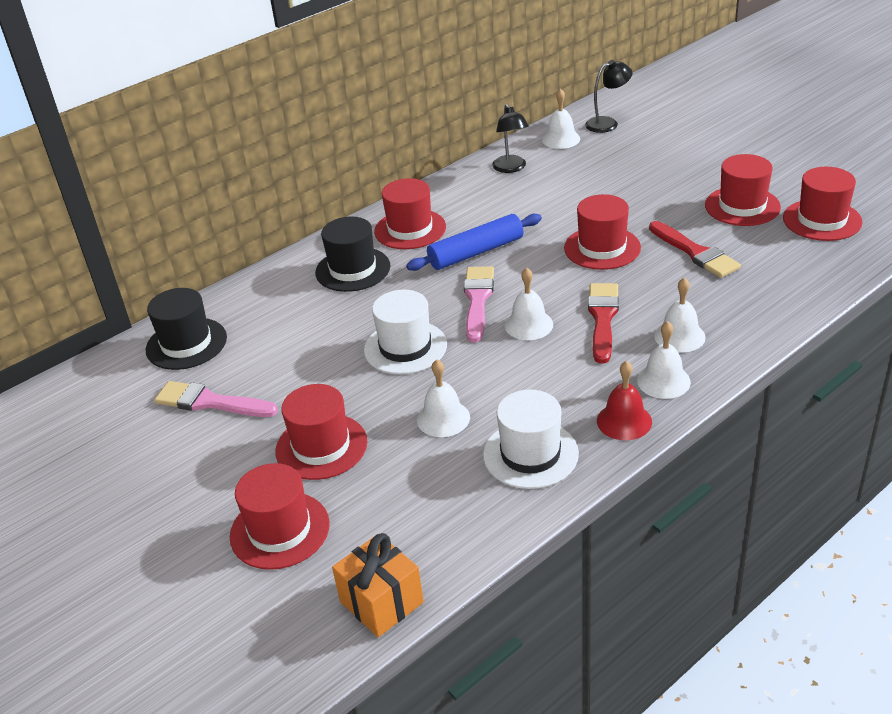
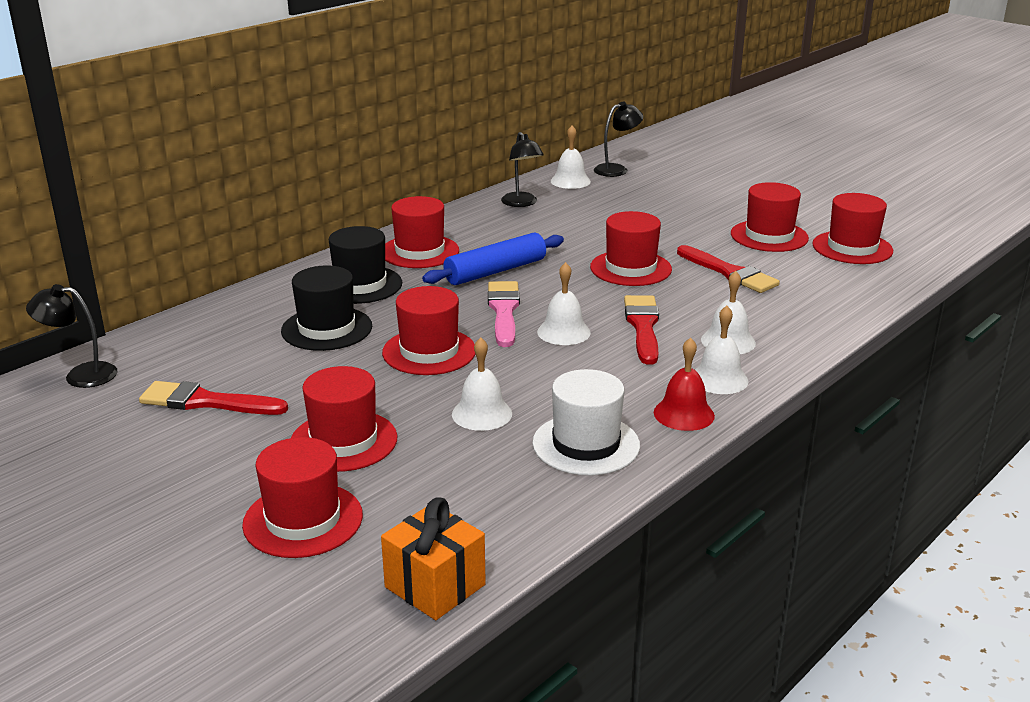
camera: 10 degrees left, 10 degrees down
black hat [146,288,227,370] -> black hat moved to [281,266,372,351]
pink brush [154,381,278,417] -> red brush [139,381,288,415]
white hat [364,290,447,374] -> red hat [382,286,475,375]
none -> black lamp [26,284,118,388]

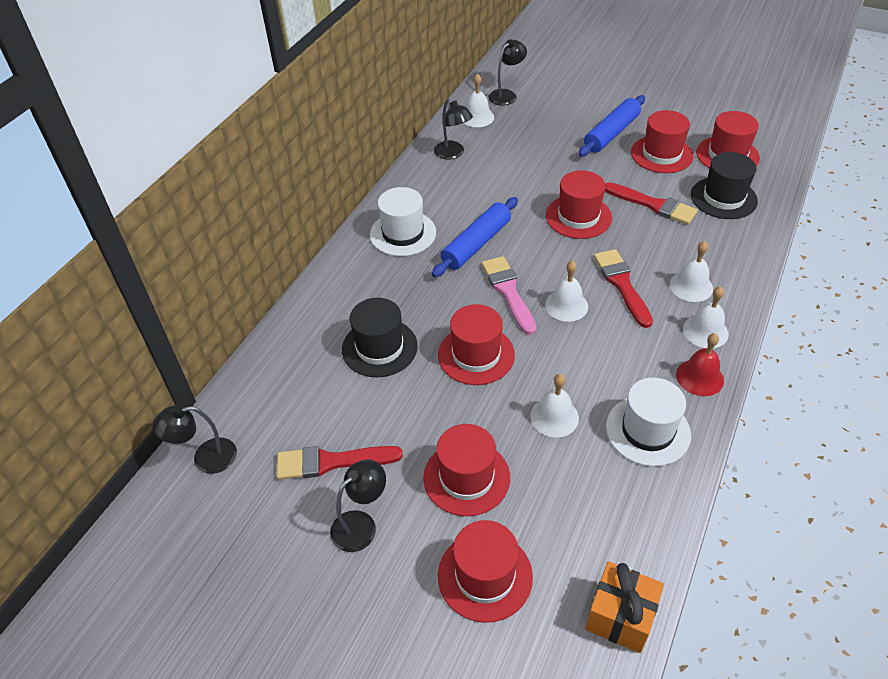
camera: 15 degrees left, 20 degrees up
black hat [328,226,402,304] -> black hat moved to [691,152,758,219]
red hat [385,196,459,268] -> white hat [370,187,436,256]
none -> black lamp [330,459,386,552]
none -> blue rolling pin [579,95,645,157]

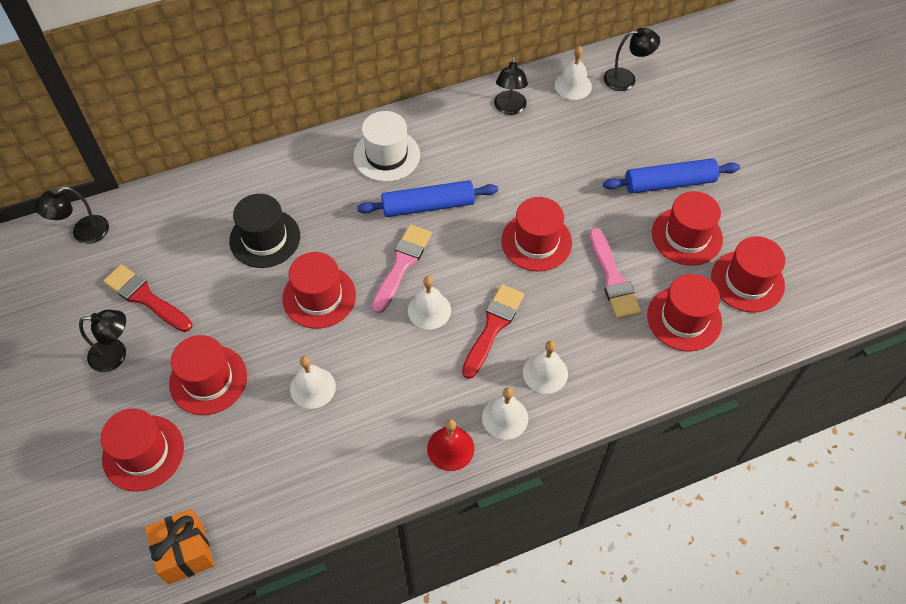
camera: 40 degrees right, 10 degrees up
black lamp [152,406,237,474] -> black lamp turned 60 degrees counterclockwise [35,187,109,244]
red brush [605,182,698,225] -> pink brush [589,228,641,319]
white hat [606,378,691,466] -> none
black hat [691,152,758,219] -> red hat [647,274,722,351]

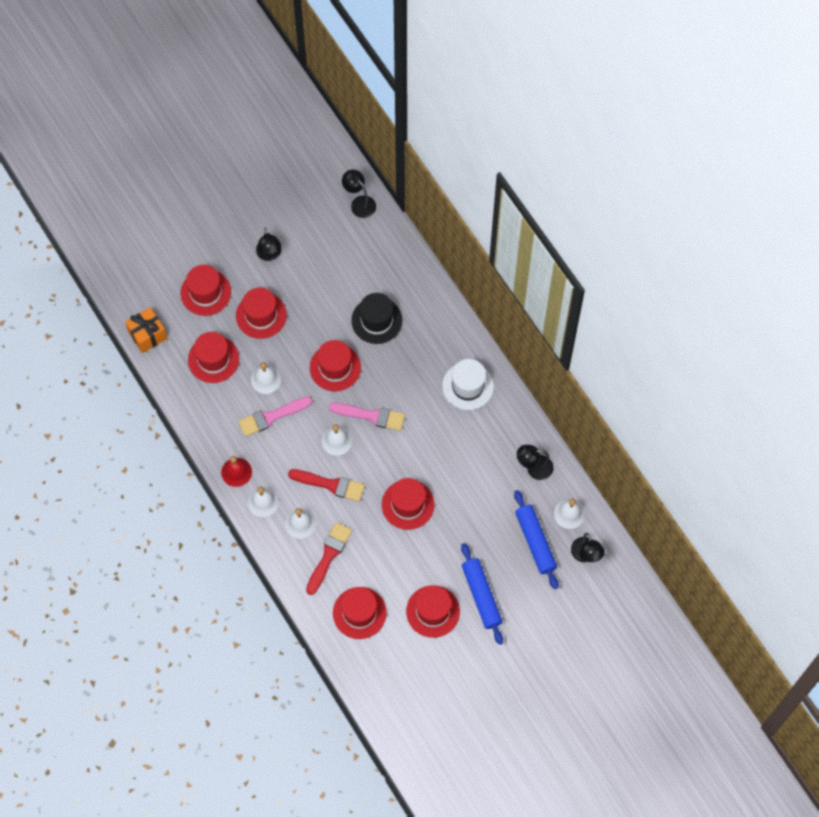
camera: 80 degrees right, 10 degrees up
red brush [103,264,193,332] -> red brush moved to [306,522,352,595]
blue rolling pin [357,180,498,217] -> blue rolling pin moved to [514,490,558,589]
pink brush [589,228,641,319] -> pink brush moved to [238,397,312,437]
red hat [711,236,785,313] -> red hat moved to [188,332,239,383]

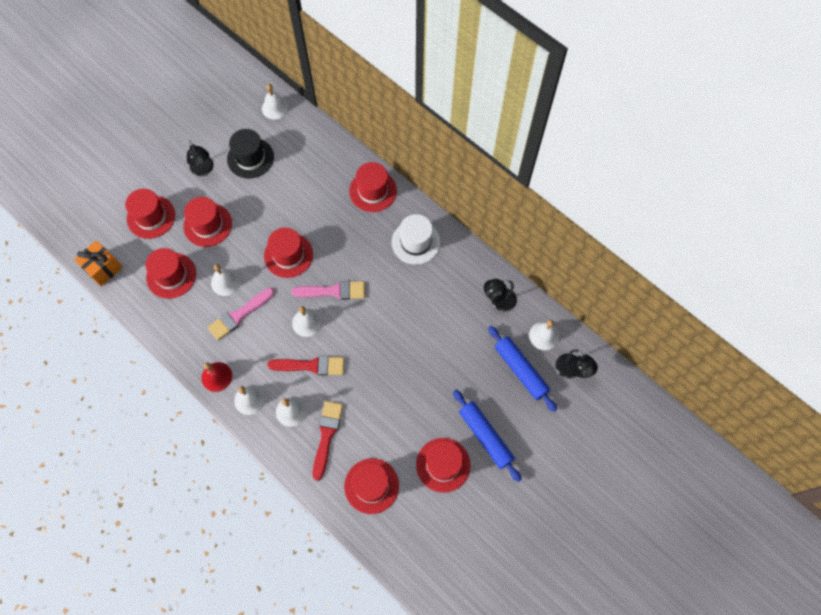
camera: 15 degrees left, 0 degrees up
black lamp [342,169,376,218] -> white bell [262,84,289,119]
black hat [351,293,402,344] -> black hat moved to [227,129,274,179]
red hat [382,478,434,530] -> red hat moved to [349,162,397,212]

